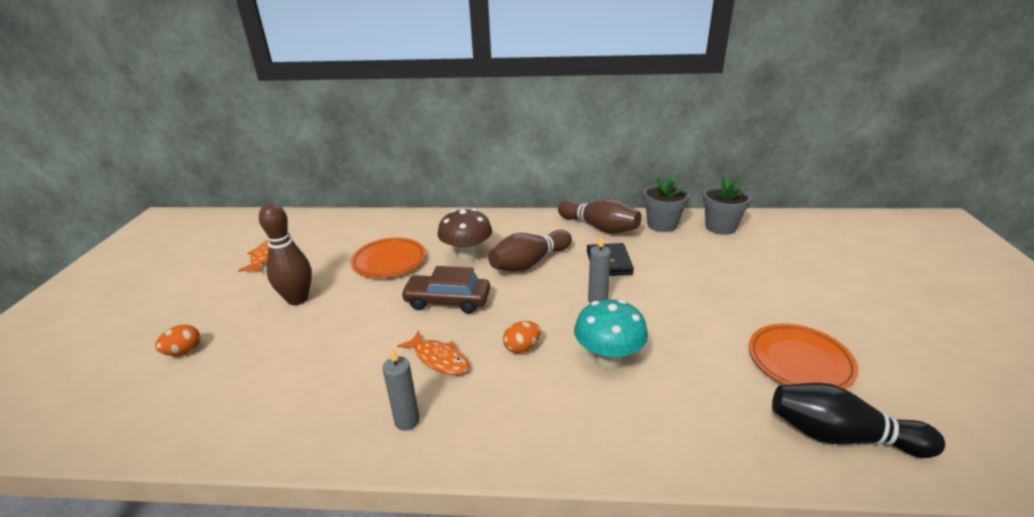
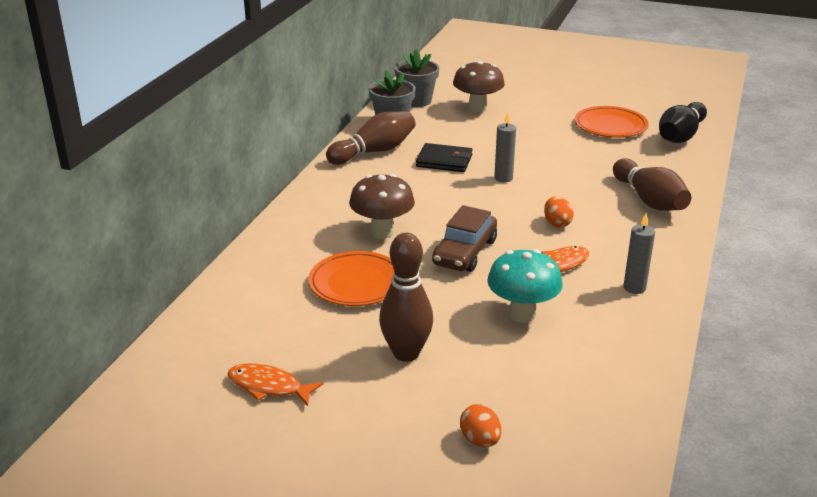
camera: 75 degrees left, 0 degrees up
brown bowling pin [488,230,572,272] -> brown bowling pin moved to [613,158,691,211]
turquoise mushroom [574,299,648,370] -> turquoise mushroom moved to [487,249,563,323]
none -> brown mushroom [453,60,505,113]

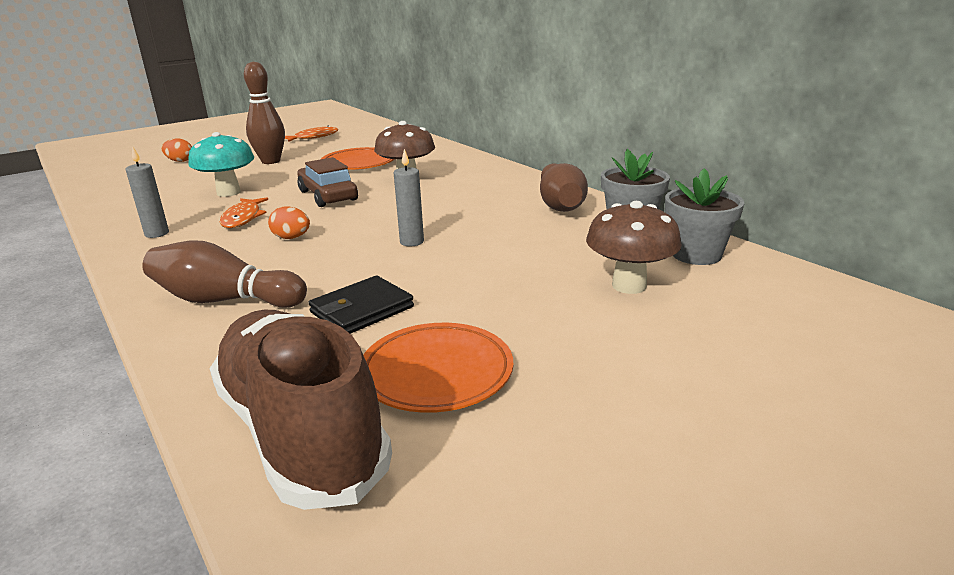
camera: 125 degrees right, 5 degrees down
black wallet [416,143,473,172] -> black wallet moved to [309,276,414,334]
black bowling pin [659,102,707,143] -> brown shoe [210,310,392,510]

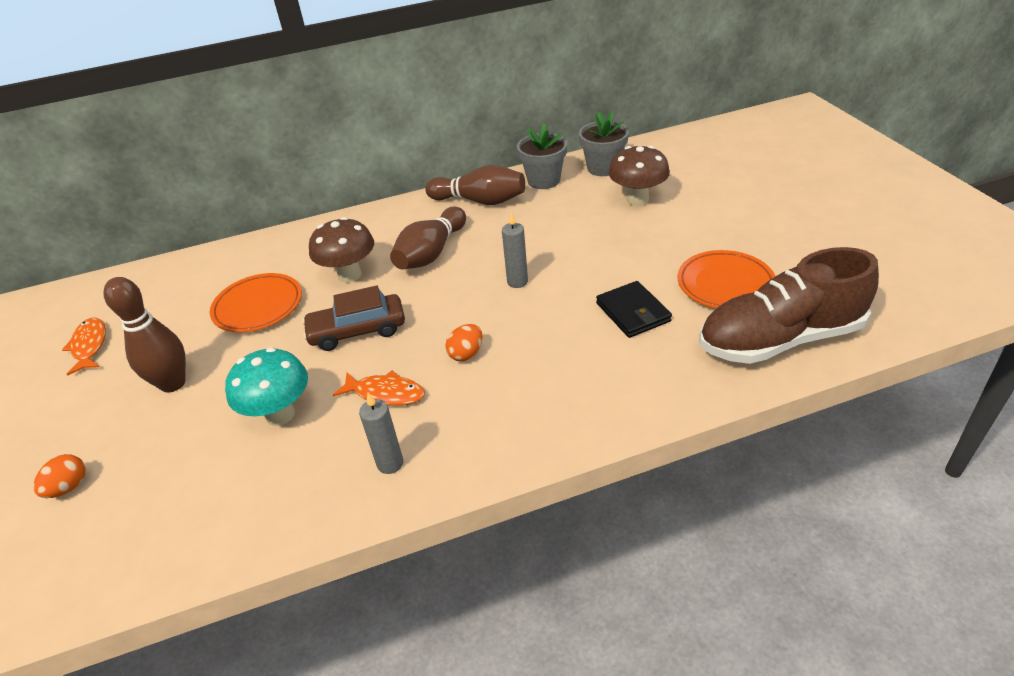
camera: 70 degrees left, 15 degrees up
brown bowling pin [142,241,307,308] -> brown bowling pin moved to [390,207,466,269]

